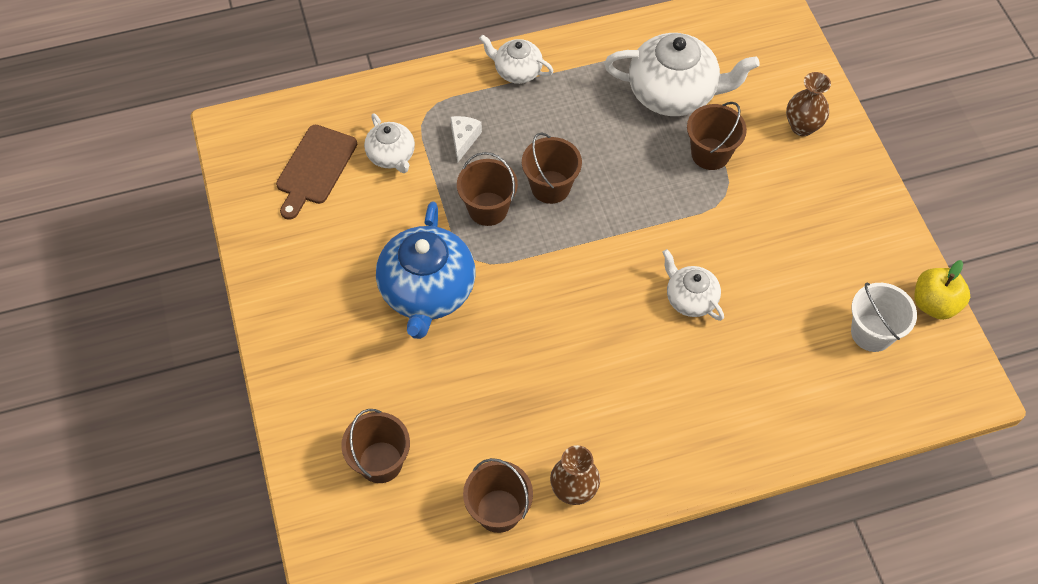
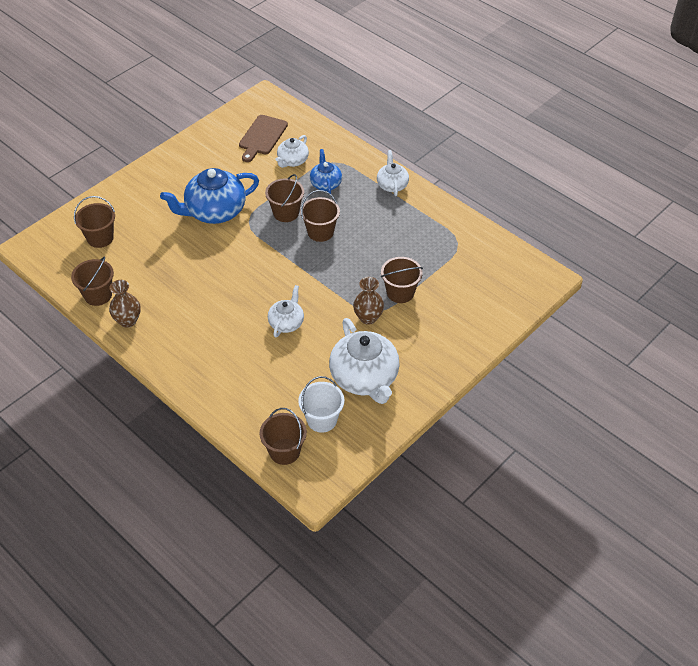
camera: 60 degrees right, 10 degrees down
brown cutting board [276,125,357,220] -> brown cutting board turned 60 degrees counterclockwise [239,115,288,162]
white cheese [450,116,482,163] -> blue teapot [310,149,342,195]
white teapot [604,33,760,116] -> white teapot moved to [329,318,400,404]
brown vase [786,72,831,136] -> brown vase moved to [353,277,384,325]
yellow apple [915,260,970,320] -> none
none -> brown bucket [259,408,307,465]

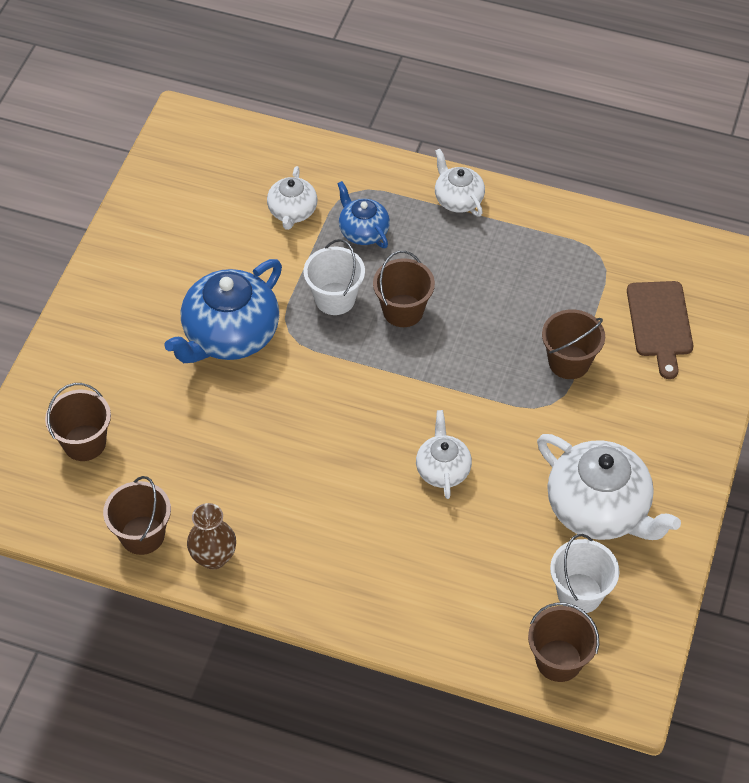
camera: 25 degrees left, 5 degrees up
brown cutting board [239,115,288,162] -> brown cutting board moved to [627,281,693,379]
brown bucket [265,174,304,222] -> white bucket [304,239,365,315]
brown vase [353,277,384,325] -> none

